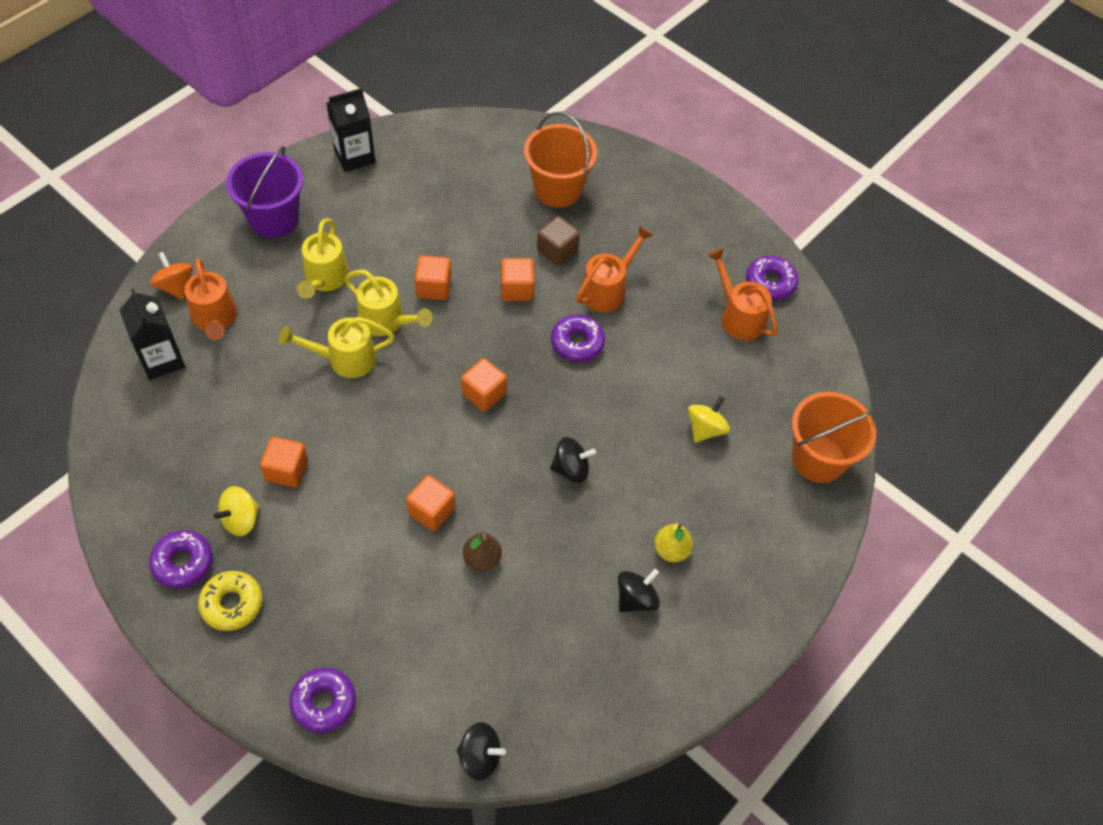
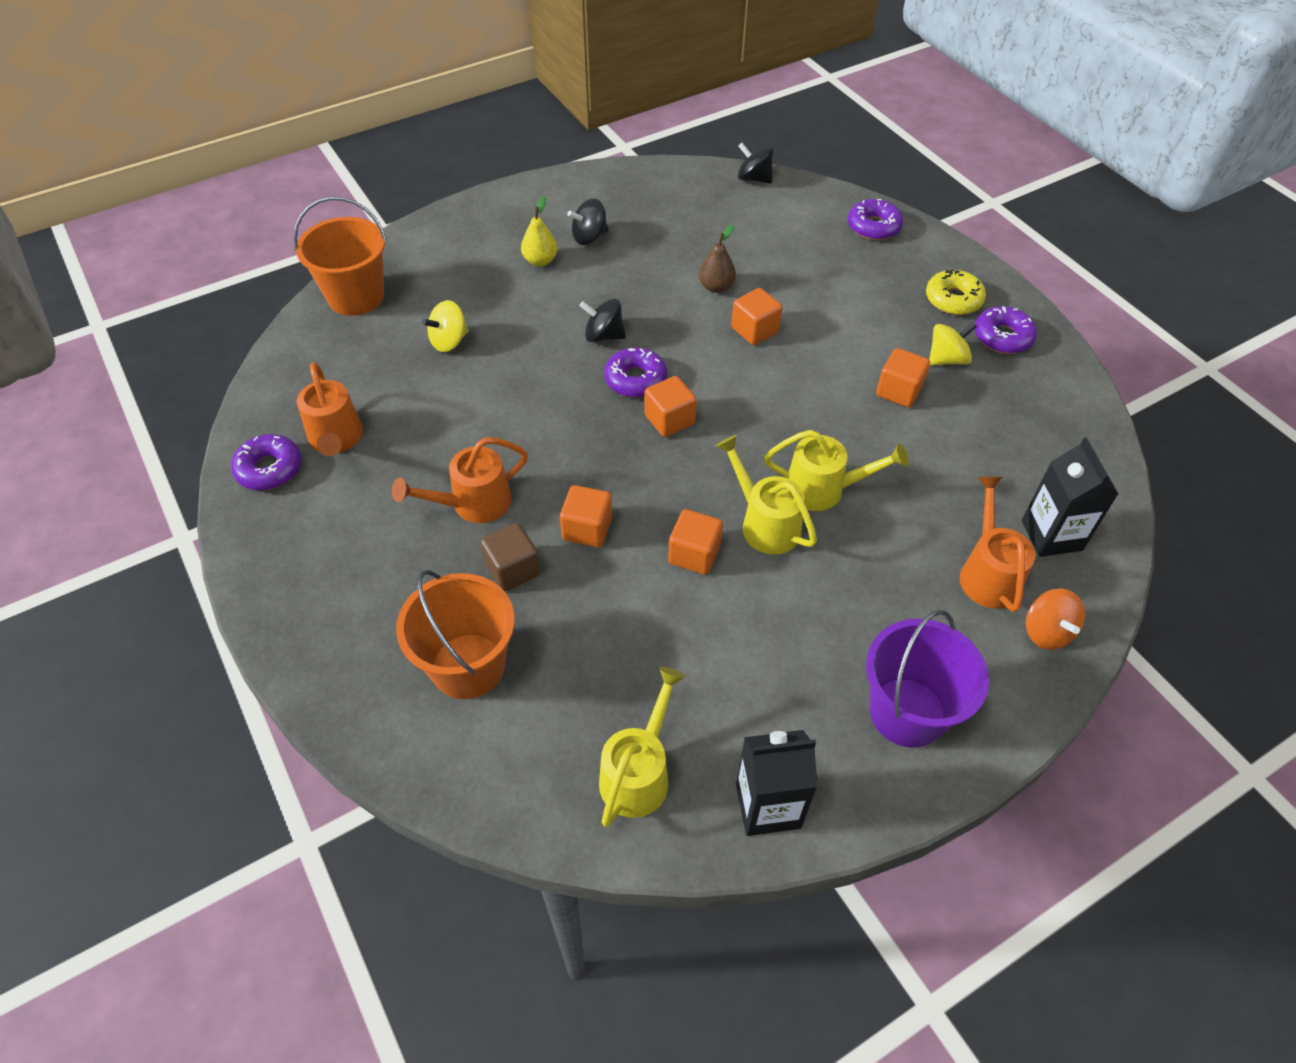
camera: 160 degrees left, 5 degrees down
yellow watering can [297,218,349,299] -> yellow watering can moved to [599,667,686,827]
purple donut [551,315,605,362] -> purple donut moved to [604,347,667,398]

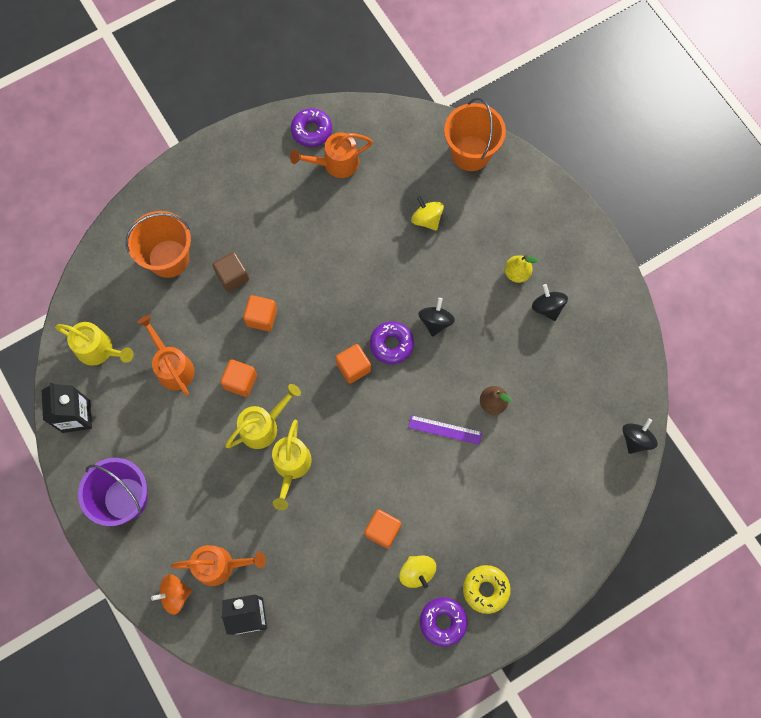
camera: 90 degrees right, 20 degrees up
orange watering can [392,437,528,523] -> orange watering can moved to [137,315,194,396]
orange cube [731,288,783,345] -> purple ruler [408,415,482,445]
purple donut [848,199,903,240] -> none

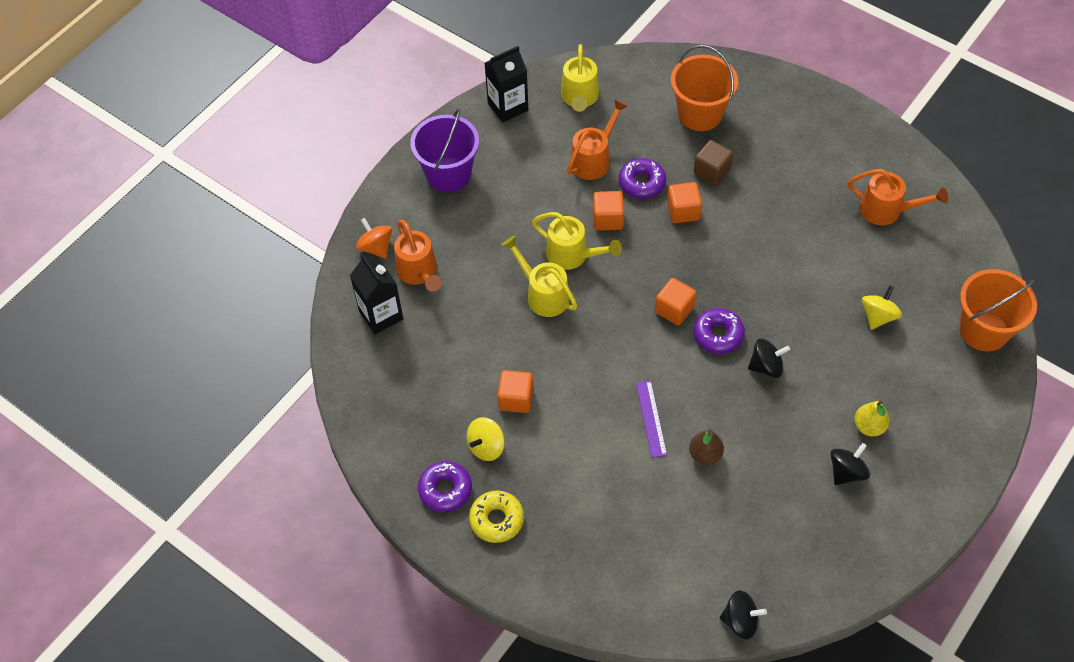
camera: 70 degrees right, 15 degrees down
yellow watering can [272,420,312,510] -> yellow watering can turned 60 degrees clockwise [502,236,578,317]
orange watering can [290,133,373,178] -> orange watering can turned 150 degrees clockwise [847,169,948,225]
purple donut [291,108,332,147] -> purple donut moved to [619,158,666,199]

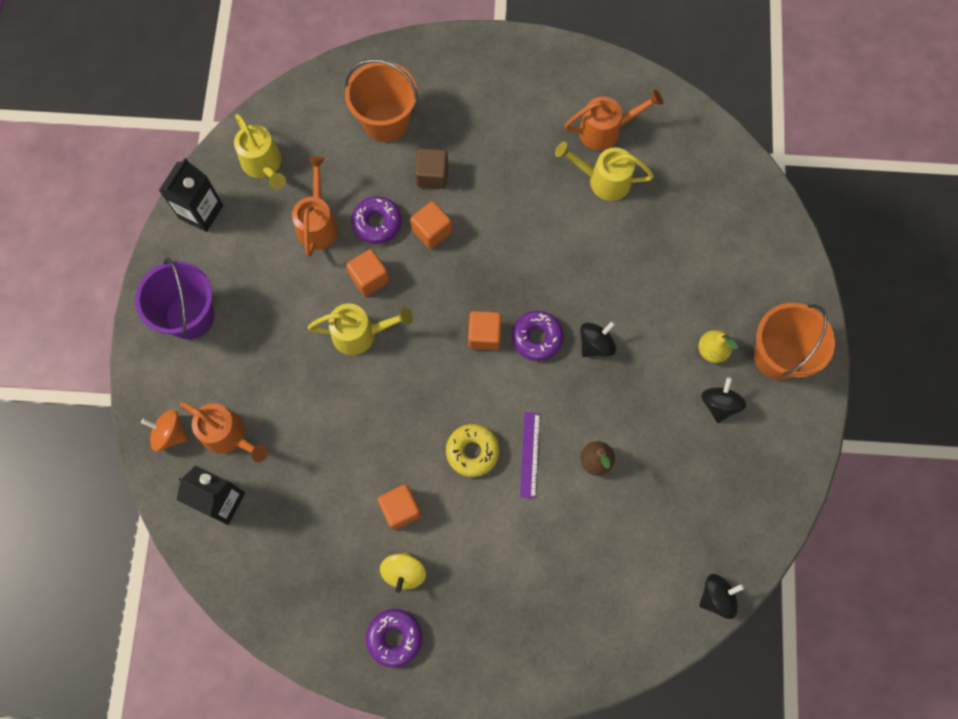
camera: 35 degrees left, 15 degrees up
yellow donut [469,490,524,543] -> yellow donut moved to [446,424,499,477]
yellow watering can [502,236,578,317] -> yellow watering can moved to [555,142,654,201]
purple ruler [636,380,667,458] -> purple ruler turned 45 degrees clockwise [520,412,540,498]
yellow spinning top [862,285,902,330] -> none
orange bucket [959,269,1037,352] -> orange bucket moved to [754,303,835,380]

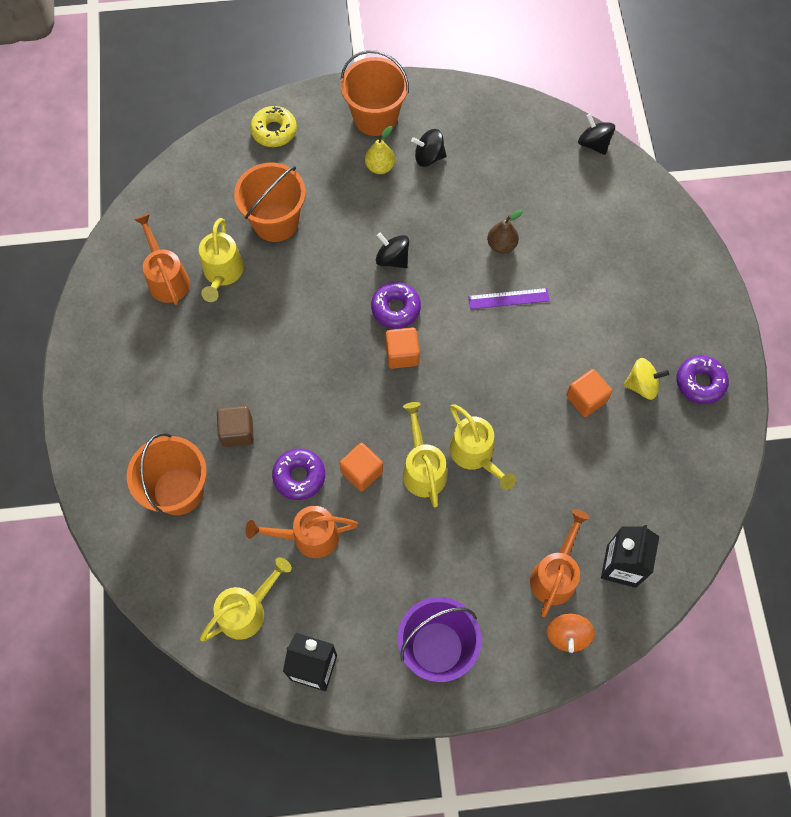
camera: 100 degrees left, 5 degrees down
orange cube [410,201,452,249] -> none
yellow donut [446,424,499,477] -> yellow donut moved to [250,106,297,147]
none -> orange bucket [234,163,306,242]
none -> yellow watering can [450,404,516,490]

